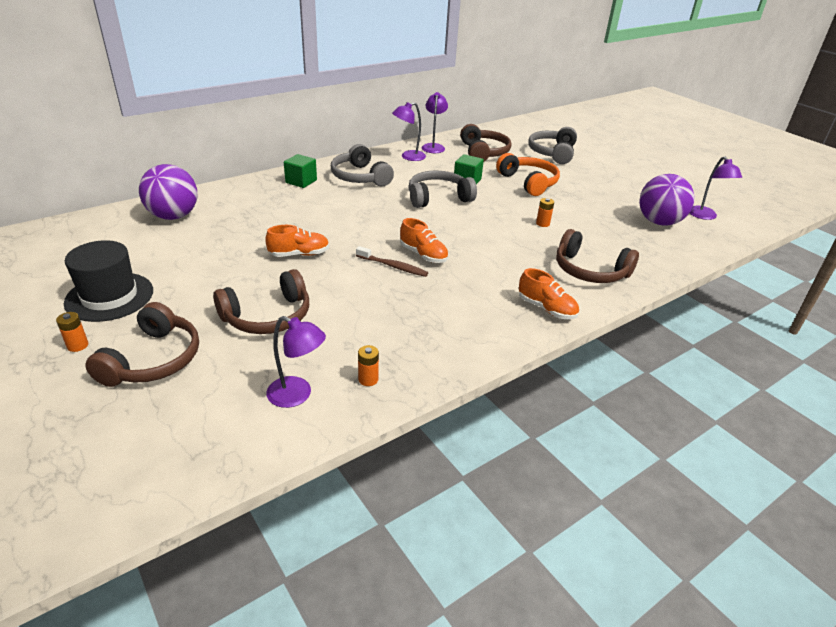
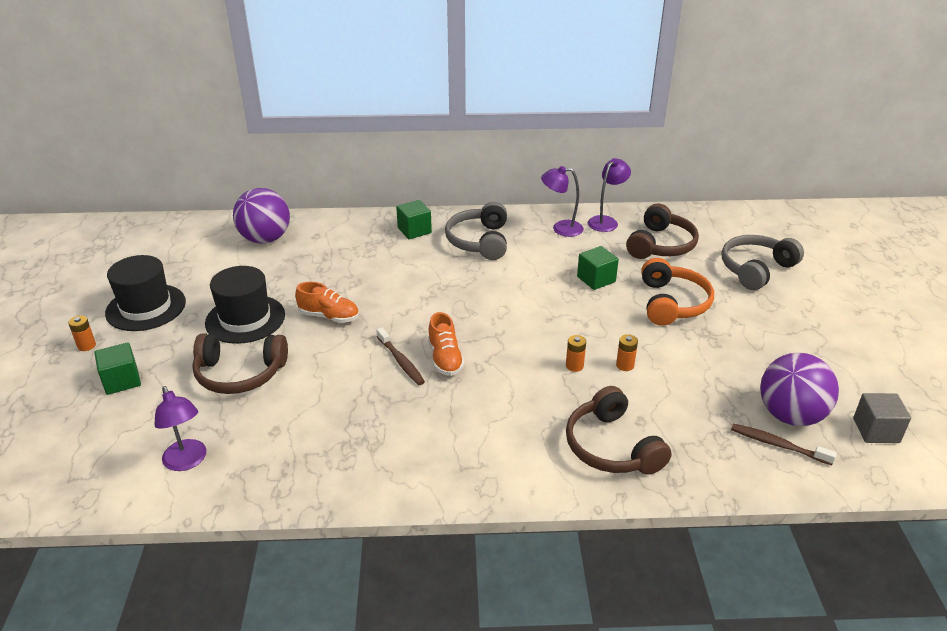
camera: 35 degrees right, 0 degrees up
brown headphones [85,302,199,387] -> green cube [94,342,141,395]
orange battery [358,345,379,386] -> orange battery moved to [566,335,586,372]
grey headphones [408,170,477,208] -> none
orange shoe [519,268,579,319] -> none
purple lamp [689,156,742,220] -> grey cube [853,393,911,443]
none -> black hat [205,266,285,344]
none -> brown toothbrush [731,423,837,465]

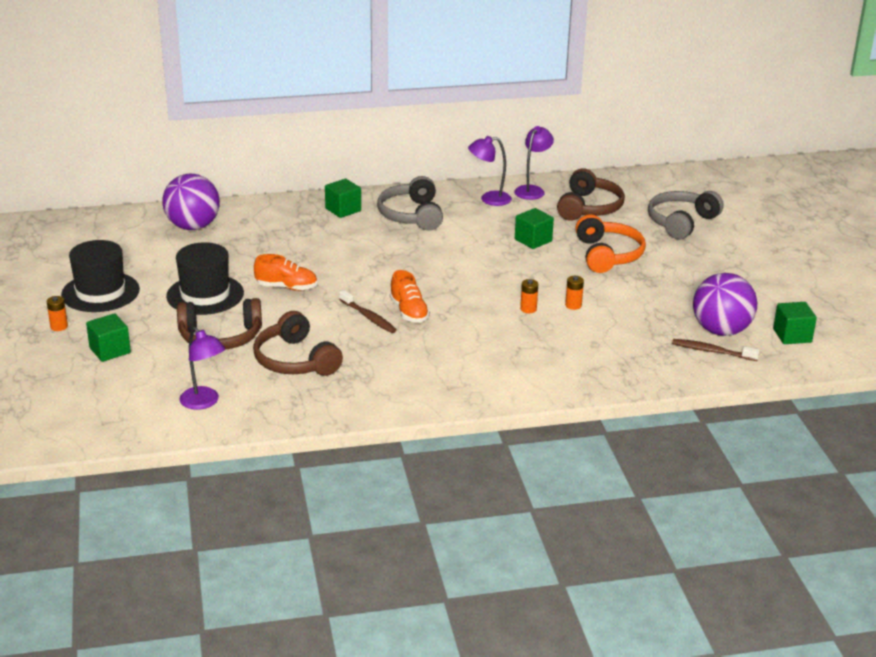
camera: 10 degrees left, 5 degrees down
brown headphones [566,386,671,475] -> brown headphones moved to [253,311,343,376]
grey cube [853,393,911,443] -> green cube [773,302,817,344]

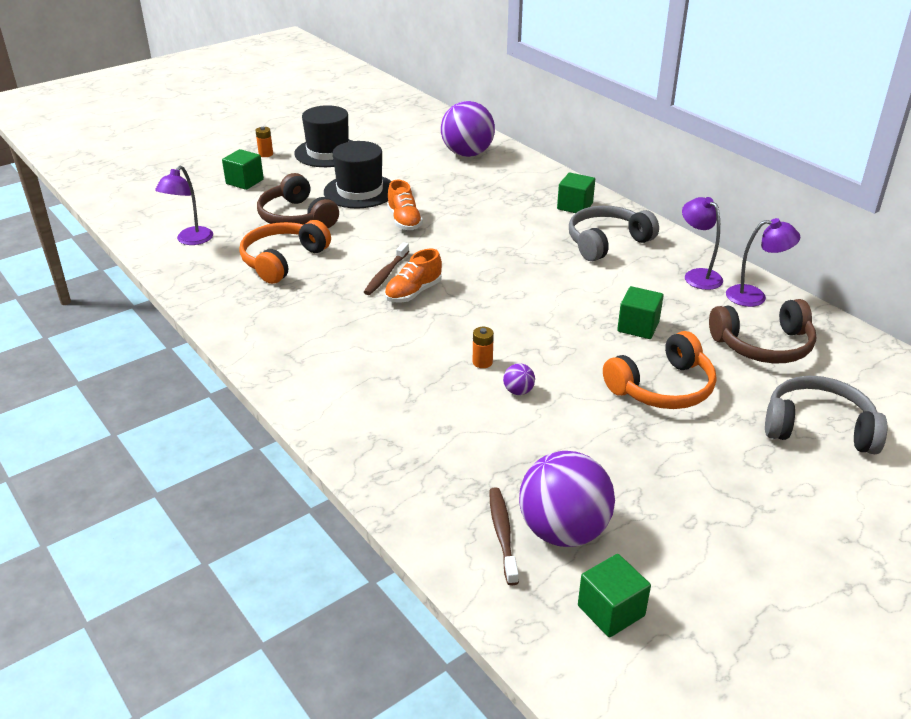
camera: 65 degrees right, 5 degrees up
brown headphones [253,311,343,376] -> orange headphones [239,220,331,284]
orange battery [565,276,584,310] -> purple ball [503,363,535,395]

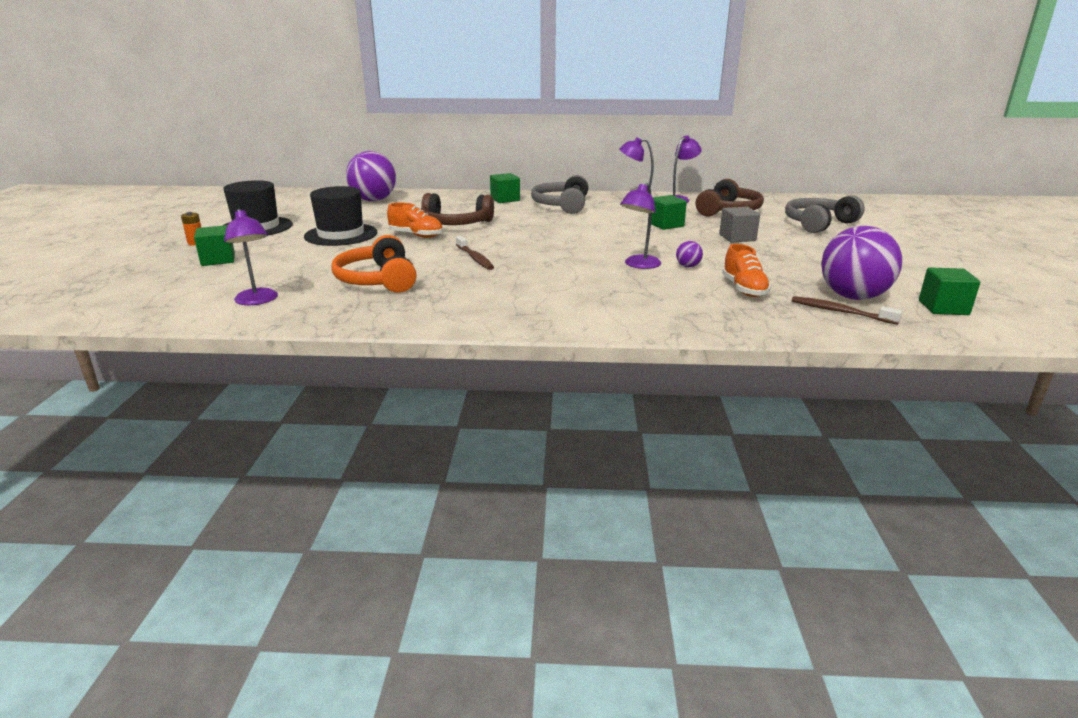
camera: 50 degrees left, 10 degrees down
brown headphones [257,173,339,228] -> brown headphones moved to [421,193,494,225]
orange shoe [385,249,442,303] -> orange shoe moved to [722,244,771,297]
orange battery [473,327,494,368] -> purple lamp [620,183,661,269]
orange headphones [603,331,716,409] -> grey cube [719,207,760,243]

